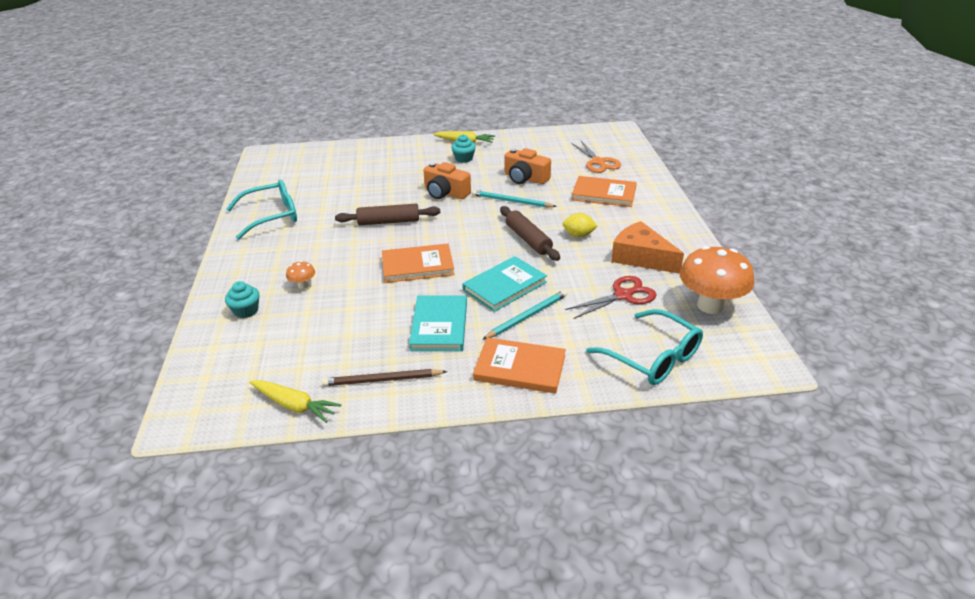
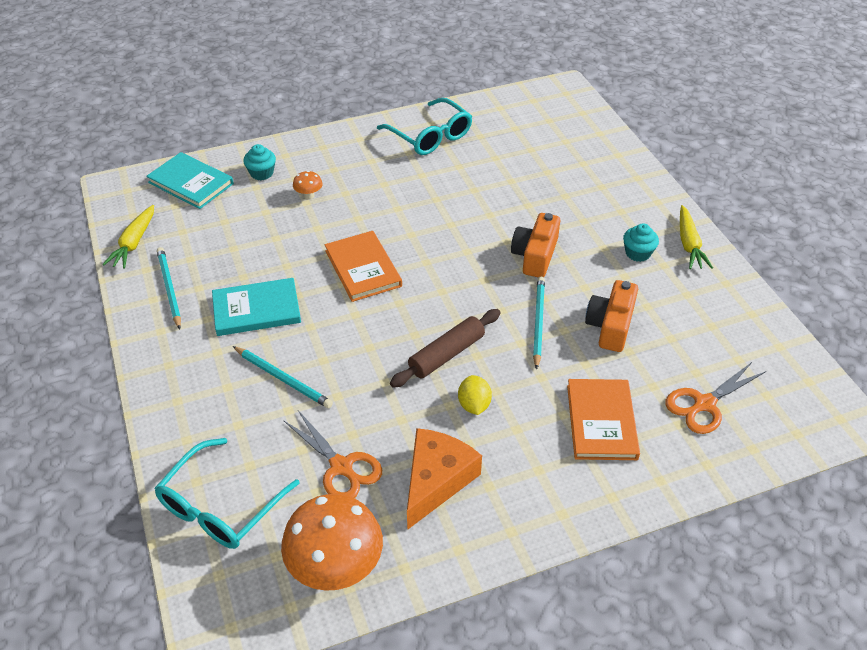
camera: 75 degrees right, 10 degrees up
brown pencil [322,369,447,386] -> turquoise pencil [157,247,181,330]
brown rolling pin [335,204,440,225] -> none
turquoise book [462,256,547,312] -> turquoise book moved to [146,152,234,209]
orange book [473,337,566,394] -> none
red scissors [565,276,657,319] -> orange scissors [283,410,382,498]

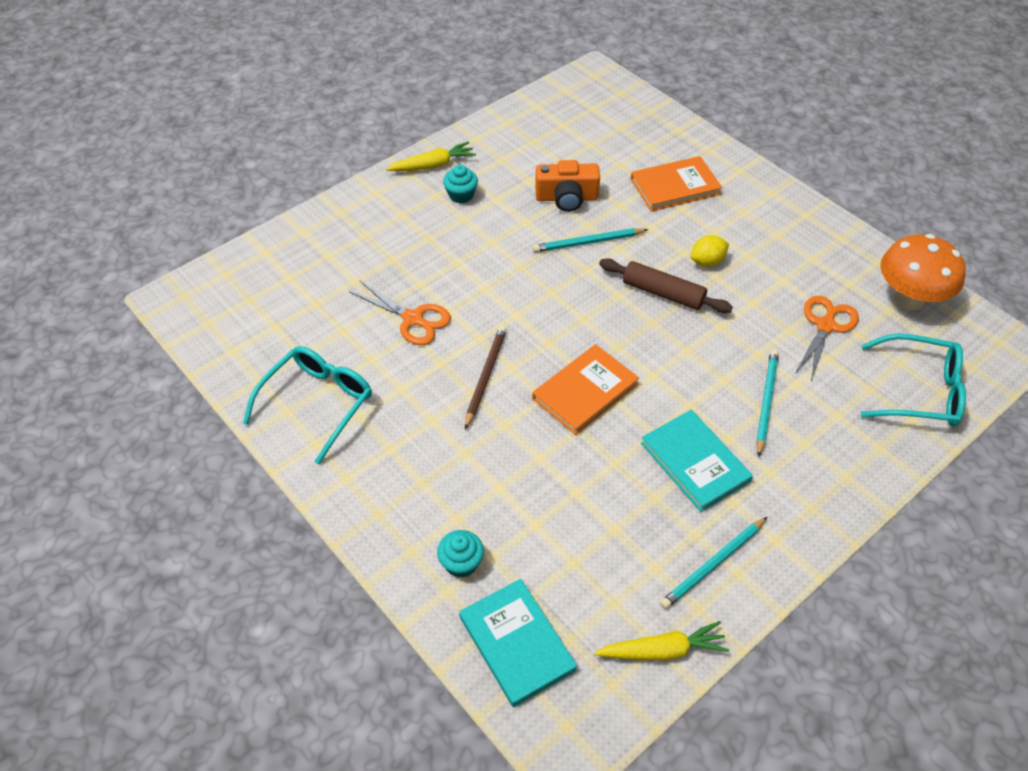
camera: 110 degrees left, 5 degrees up
turquoise book [146,152,234,209] -> turquoise book turned 45 degrees counterclockwise [459,579,577,707]
orange mushroom [293,171,323,200] -> none
orange cheese [407,428,482,530] -> none
orange camera [511,213,560,277] -> none
orange scissors [665,361,766,434] -> orange scissors moved to [349,280,451,345]
none -> brown pencil [465,326,507,429]

